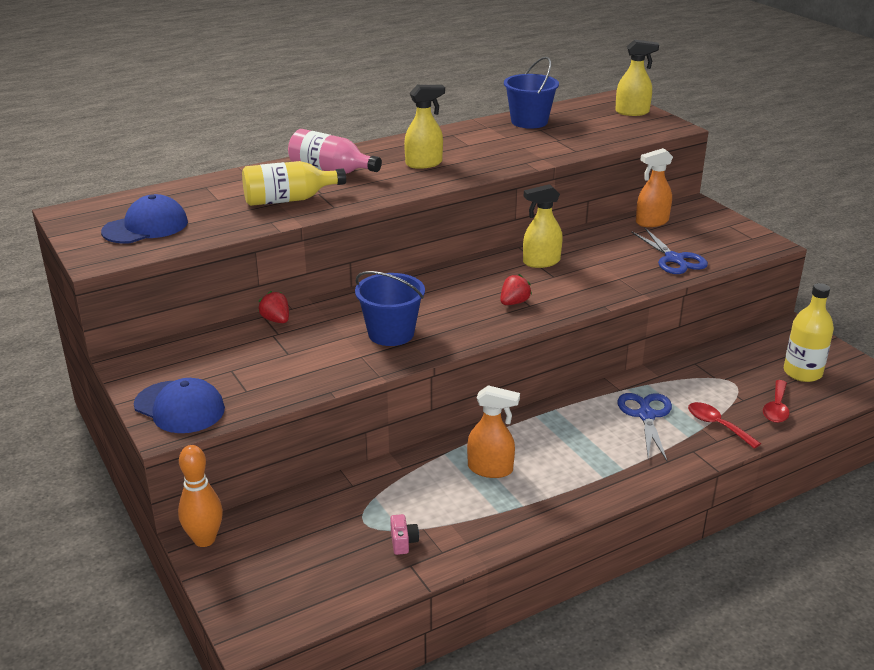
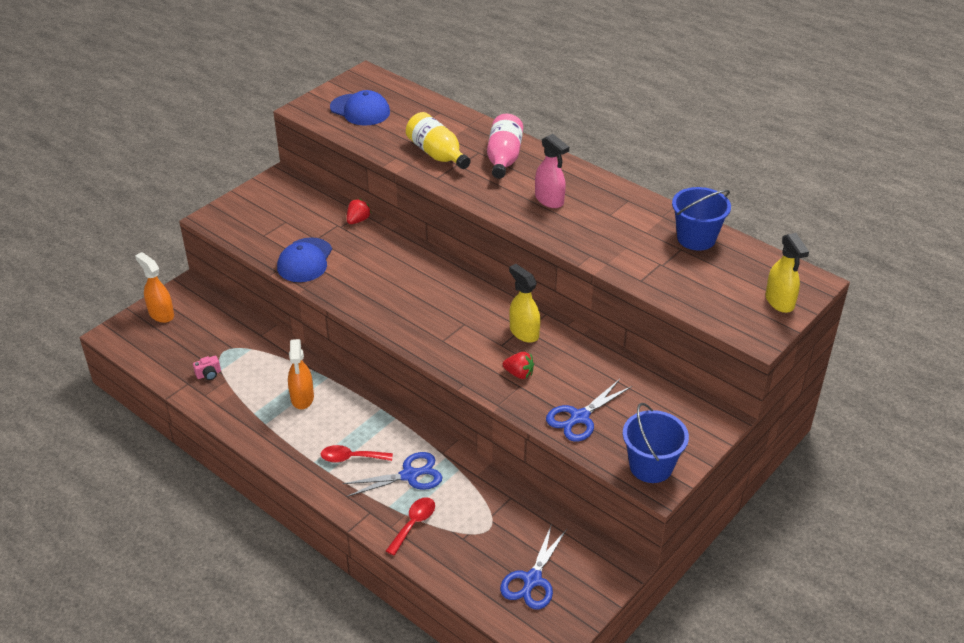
camera: 70 degrees right, 10 degrees up
blue cap [134,378,225,433] -> blue cap moved to [277,237,332,282]
orange bowling pin [178,445,223,547] -> none
blue bucket [355,271,425,346] -> blue bucket moved to [623,403,689,483]
yellow spray bottle [404,85,445,169] -> pink spray bottle [535,134,569,208]
red strawberry [500,274,532,305] -> red strawberry moved to [503,352,534,379]
orange spray bottle [636,148,673,227] -> orange spray bottle moved to [135,252,174,323]
red spoon [763,380,790,423] -> red spoon moved to [321,445,393,463]
yellow bottle [784,283,834,382] -> blue scissors [500,524,567,609]

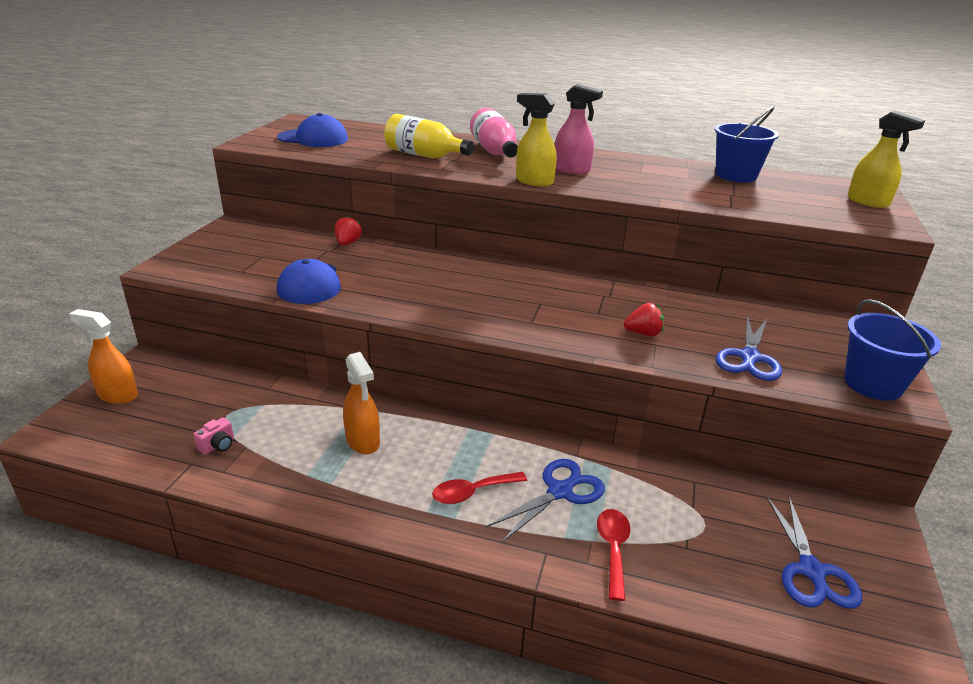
camera: 25 degrees left, 10 degrees down
yellow spray bottle [509,264,540,343] -> yellow spray bottle moved to [516,93,557,187]

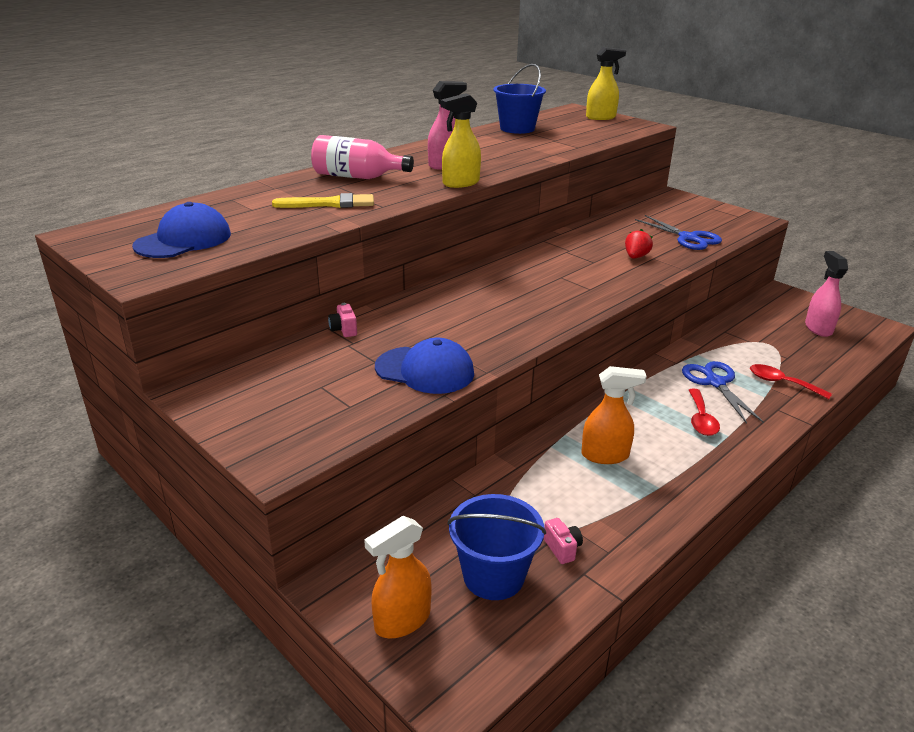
camera: 60 degrees left, 0 degrees up
red strawberry [335,216,362,246] -> pink camera [328,303,357,337]
yellow bottle [384,114,474,159] -> yellow brush [272,193,374,208]
blue scissors [766,496,862,609] -> pink spray bottle [805,251,848,337]
blue bucket [844,299,941,401] -> blue bucket moved to [448,494,546,600]

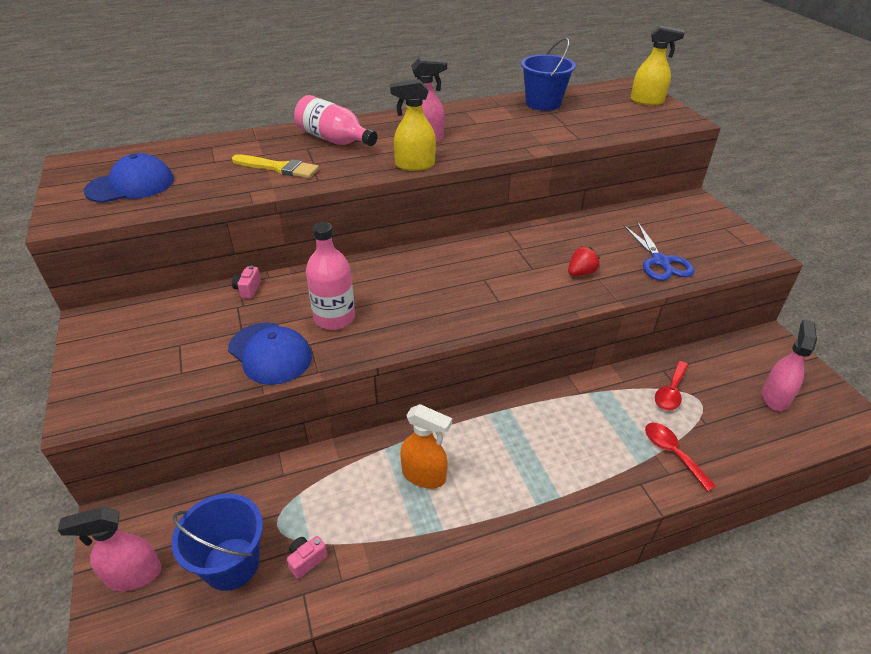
camera: 25 degrees right, 10 degrees up
orange spray bottle [364,516,432,638] -> pink spray bottle [58,507,162,591]
pink camera [544,518,583,564] -> pink camera turned 135 degrees counterclockwise [287,536,328,579]
blue scissors [682,361,764,424] -> none
red spoon [689,389,720,436] -> red spoon moved to [655,361,689,411]
none -> pink bottle [306,222,355,330]

